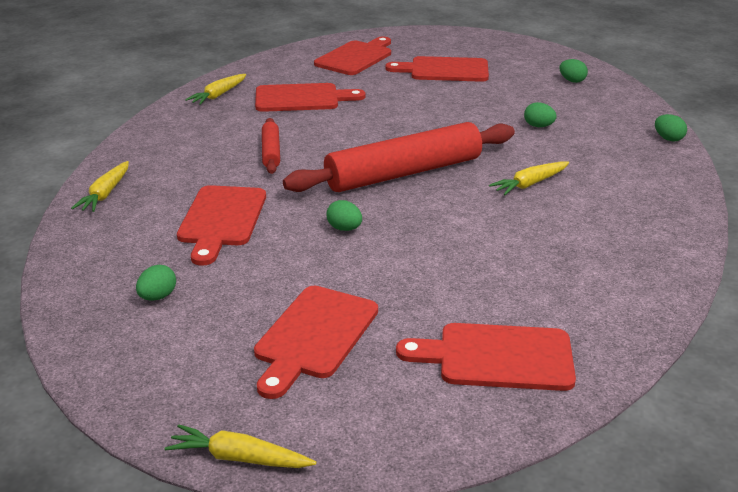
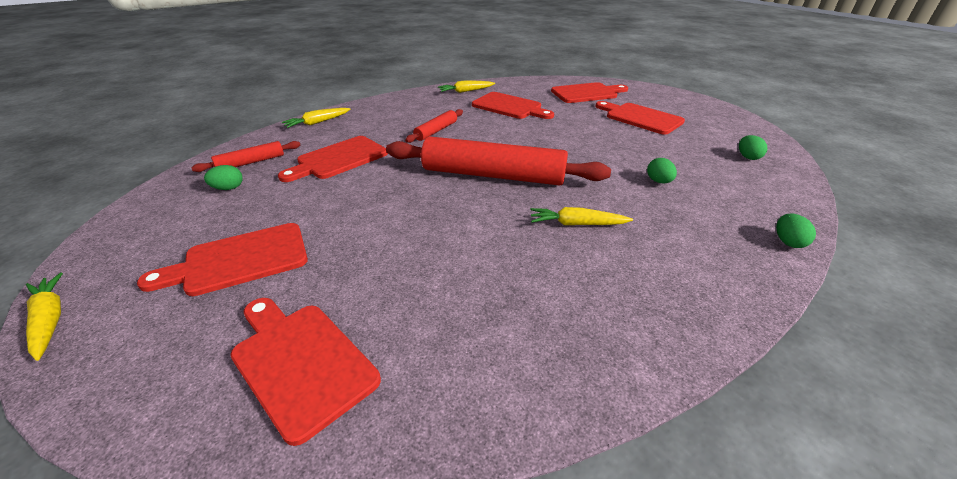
camera: 40 degrees right, 5 degrees up
green egg [326,200,362,231] -> none
none -> red rolling pin [191,141,300,172]

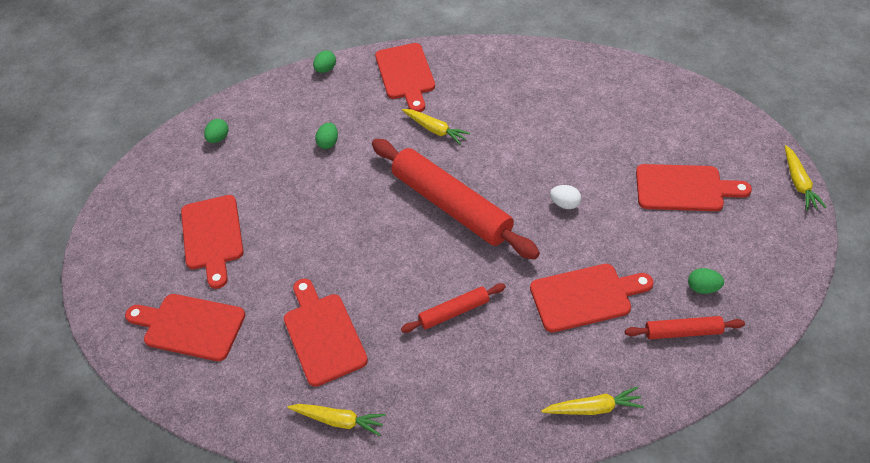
camera: 145 degrees left, 15 degrees up
red cutting board [230,298,381,446] -> red cutting board moved to [375,43,435,112]
none -> white egg [550,185,581,209]

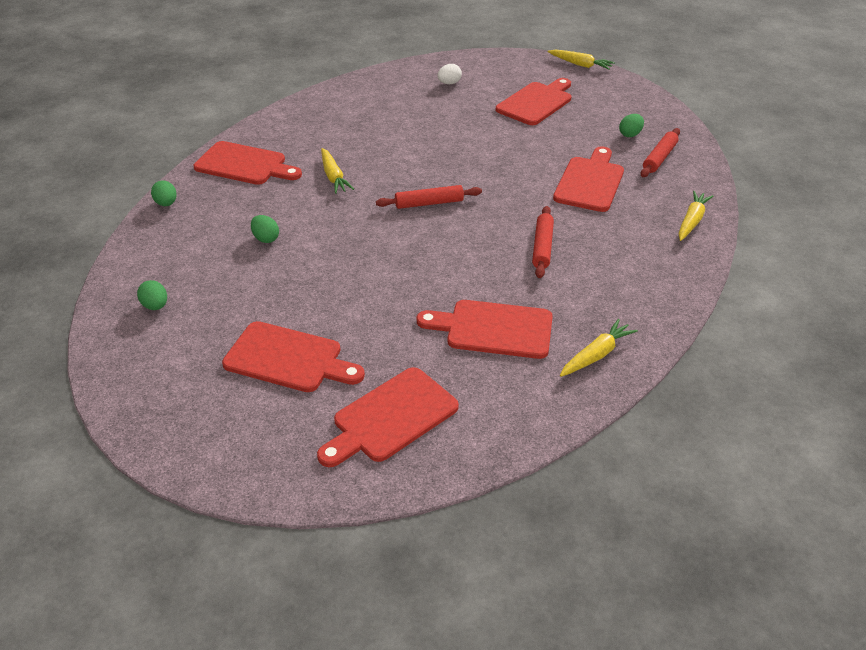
camera: 60 degrees left, 10 degrees down
red rolling pin [372,139,540,260] -> red rolling pin [376,185,482,209], size x0.47
yellow carrot [402,109,470,145] -> yellow carrot turned 90 degrees clockwise [321,148,354,194]
white egg [550,185,581,209] -> white egg moved to [437,64,462,84]

